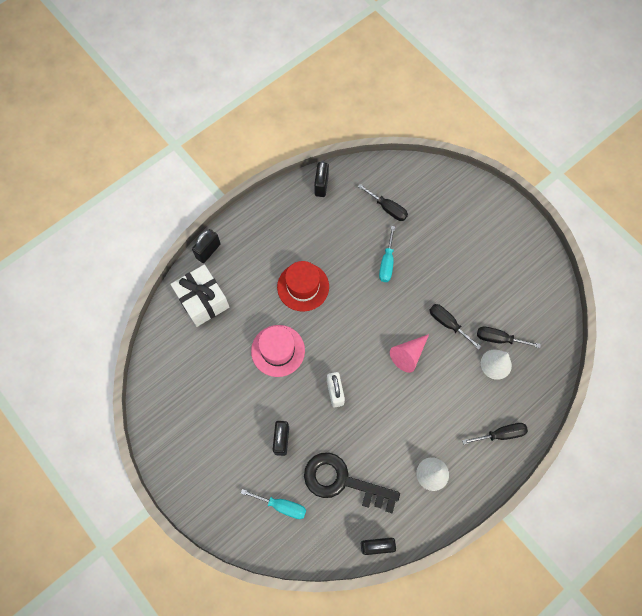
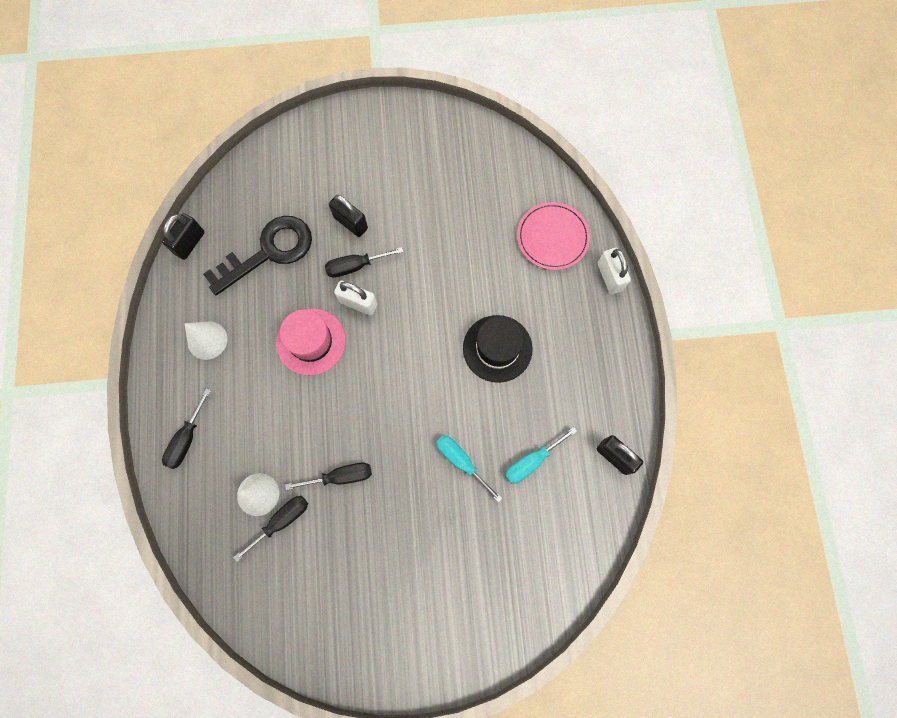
camera: 125 degrees right, 5 degrees up
white gift [171,264,229,327] -> pink plate [517,202,590,270]
black padlock [192,229,221,263] -> white padlock [598,248,631,294]
turquoise screwdriver [241,489,306,519] -> turquoise screwdriver moved to [505,427,577,484]
pink hat [251,325,305,377] -> pink hat moved to [276,309,346,376]
red hat [277,261,329,312] -> black hat [463,315,533,383]
black screwdriver [358,184,408,221] -> black screwdriver moved to [325,247,403,278]
pink cone [390,334,429,373] -> none

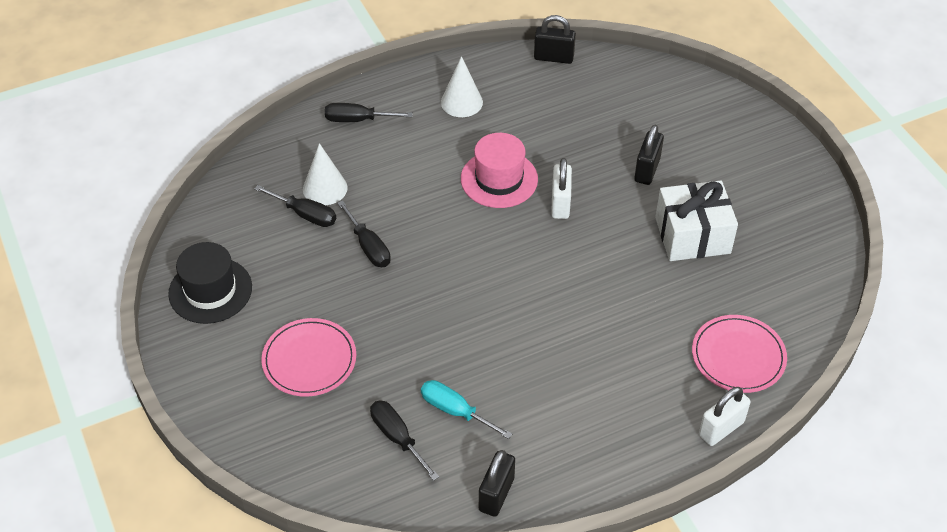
camera: 70 degrees right, 25 degrees down
black key [203,216,312,295] -> none
black screwdriver [325,247,403,278] -> black screwdriver moved to [370,400,439,481]
turquoise screwdriver [436,435,503,503] -> none
black hat [463,315,533,383] -> black hat moved to [168,242,252,324]
none -> pink plate [261,318,356,397]
none -> white gift [655,181,738,261]

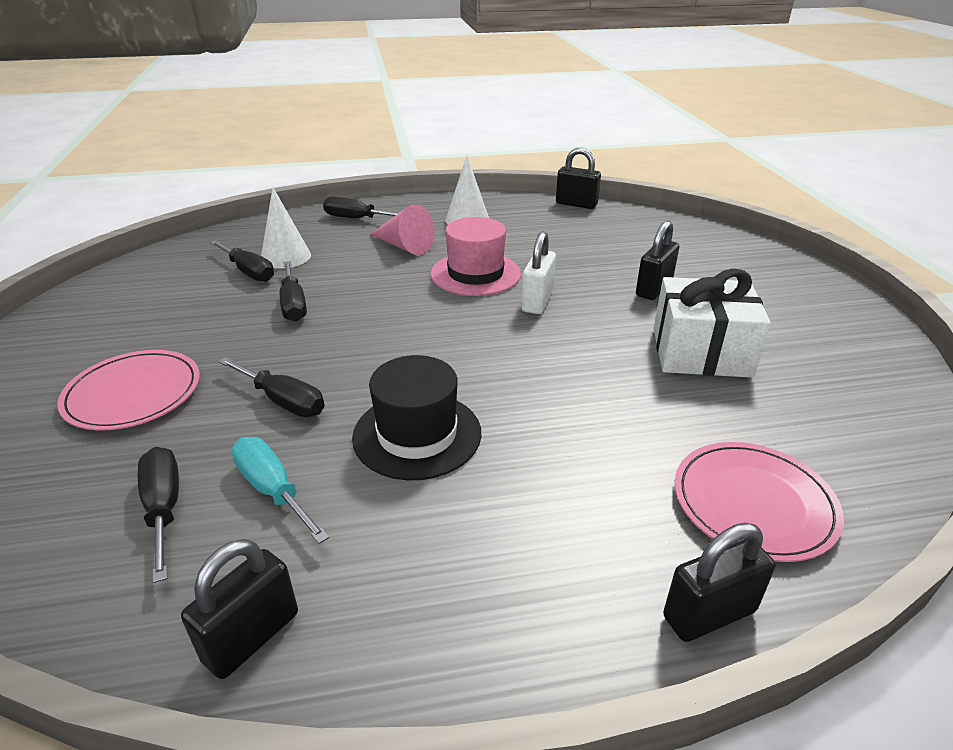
camera: 15 degrees right, 15 degrees down
black hat [168,242,252,324] -> black hat moved to [352,355,481,480]
white padlock [699,387,750,446] -> black padlock [663,522,775,642]
none -> black screwdriver [218,357,325,417]
none -> pink cone [370,204,435,255]

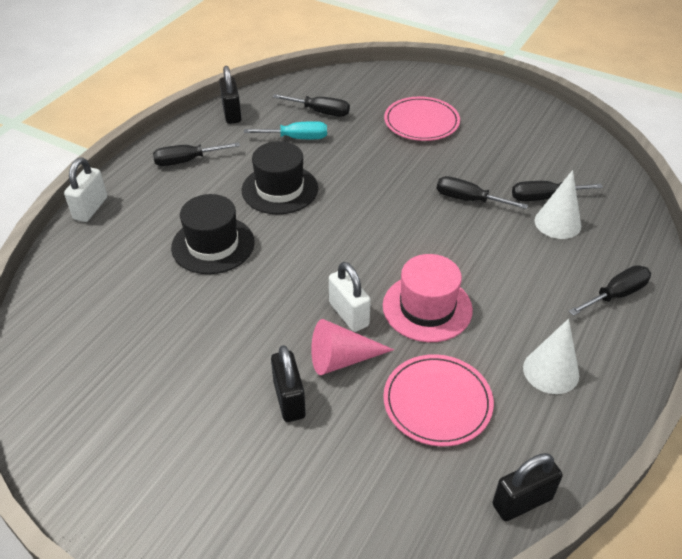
camera: 130 degrees right, 10 degrees up
black screwdriver [218,357,325,417] -> black screwdriver moved to [153,142,240,166]
pink cone [370,204,435,255] -> pink cone moved to [311,319,394,375]
white gift [653,269,771,378] -> none
black padlock [663,522,775,642] -> white padlock [64,157,107,222]
pink plate [675,442,844,562] -> pink plate moved to [383,354,494,446]
none -> black hat [171,194,255,274]

